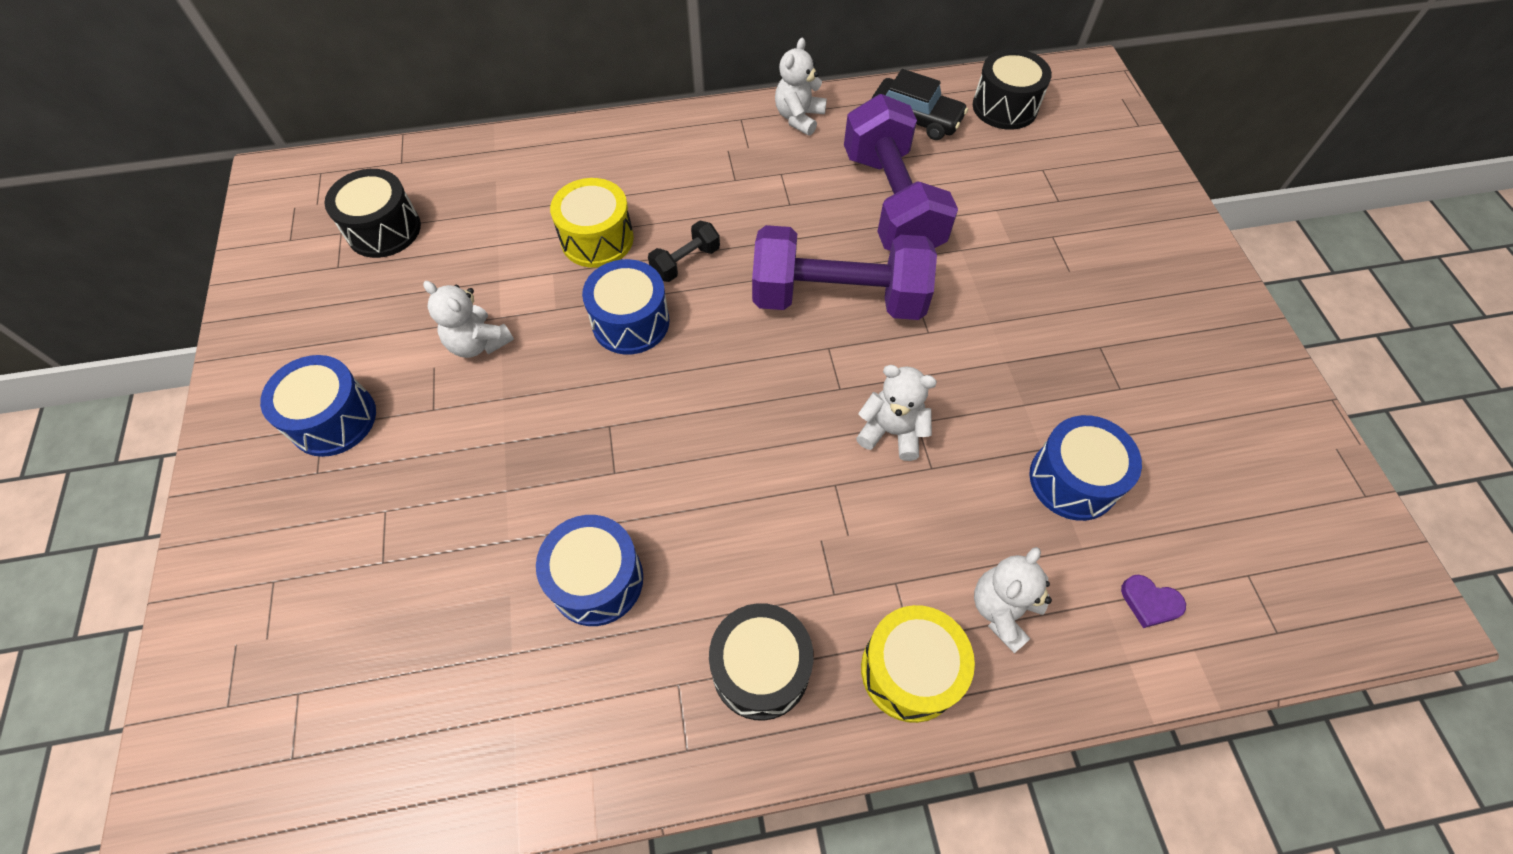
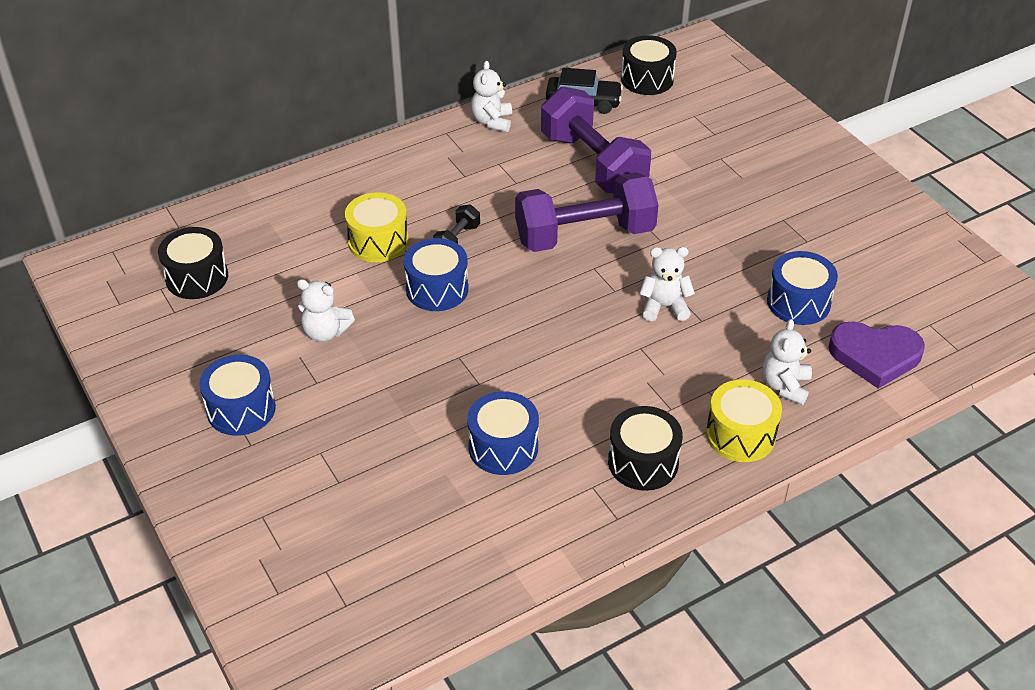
camera: 20 degrees left, 15 degrees down
purple heart [1121,574,1186,628] -> purple heart [828,321,925,389], size x2.21

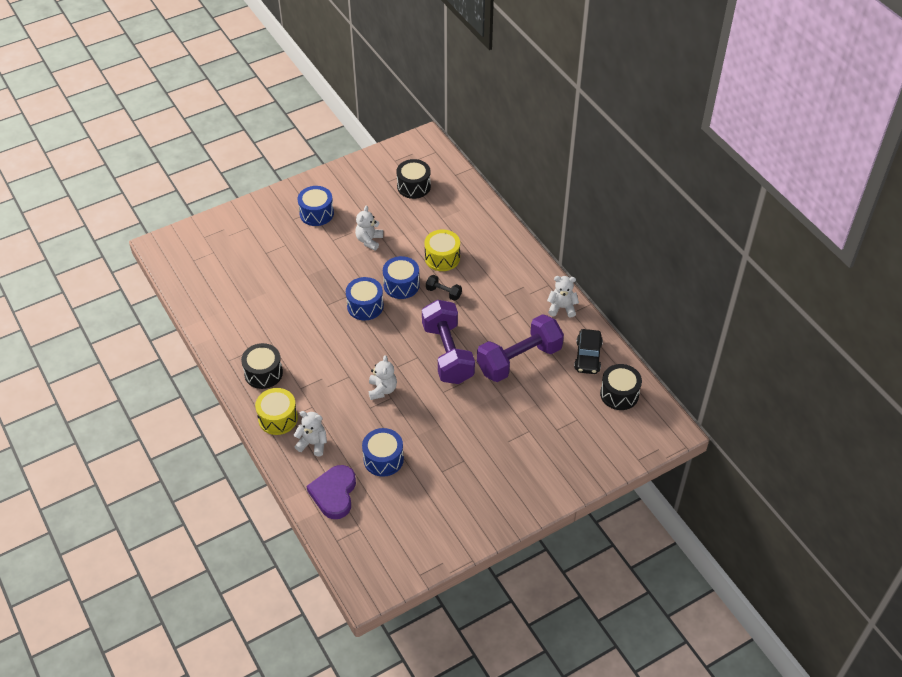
camera: 90 degrees right, 5 degrees up
blue drum [467,391,539,475] -> blue drum moved to [346,277,384,320]

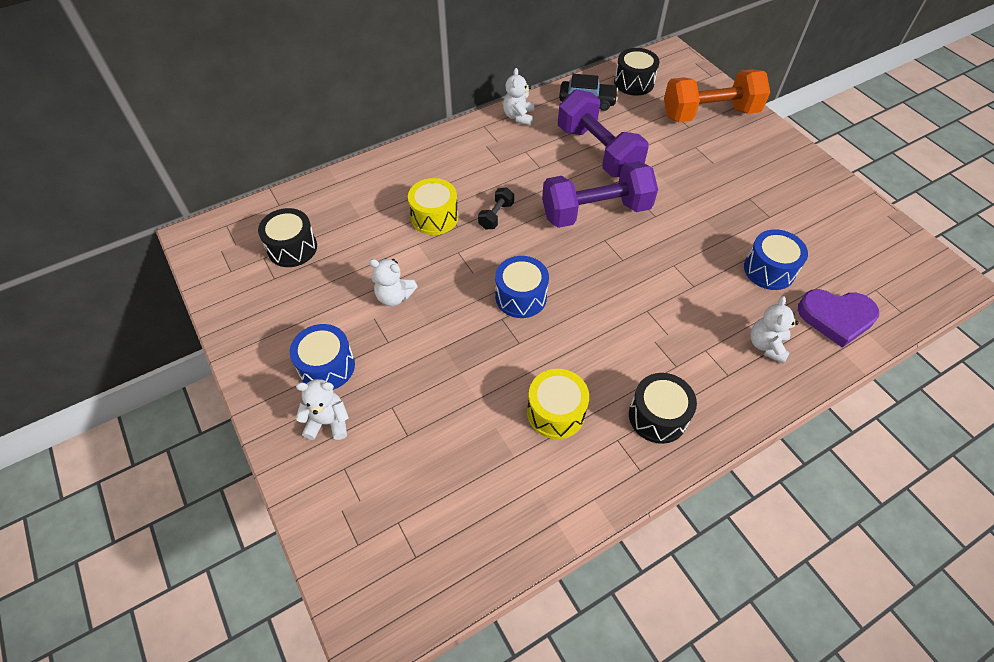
camera: 90 degrees left, 5 degrees up
yellow drum [255,388,298,435] -> yellow drum moved to [527,369,589,439]
white teddy bear [369,355,397,400] -> white teddy bear moved to [296,379,349,440]
blue drum [383,256,420,299] -> none
none -> orange dumbbell [664,69,770,122]

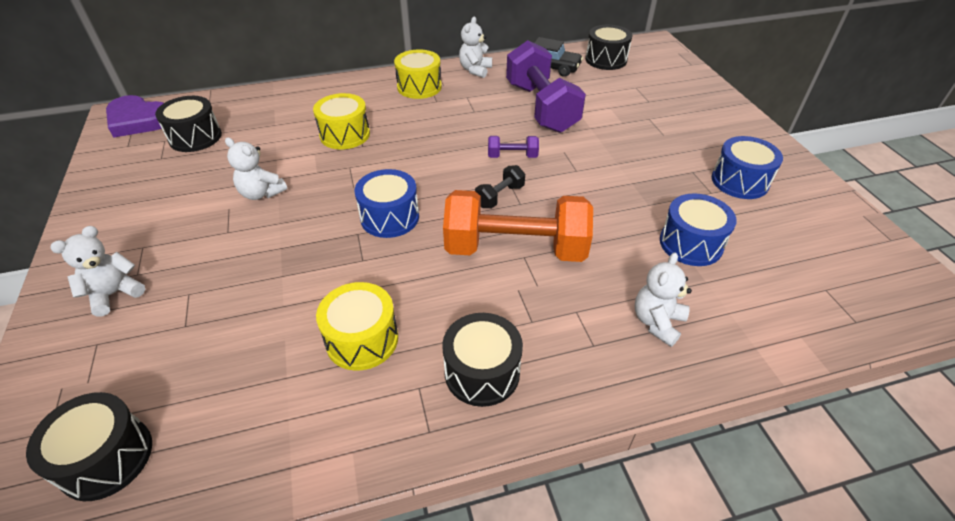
camera: 15 degrees right, 10 degrees down
blue drum [290,324,355,390] -> blue drum moved to [712,136,783,199]
white teddy bear [296,379,349,440] -> white teddy bear turned 60 degrees counterclockwise [50,226,145,317]
black dumbbell [478,188,514,229] -> black dumbbell moved to [475,165,525,208]
purple dumbbell [542,161,658,228] -> purple dumbbell [488,136,539,158], size x0.43
orange dumbbell [664,69,770,122] -> orange dumbbell moved to [443,190,593,262]
purple heart [798,289,879,348] -> purple heart moved to [106,95,164,138]
none -> black drum [26,392,152,501]
none -> yellow drum [394,49,442,99]

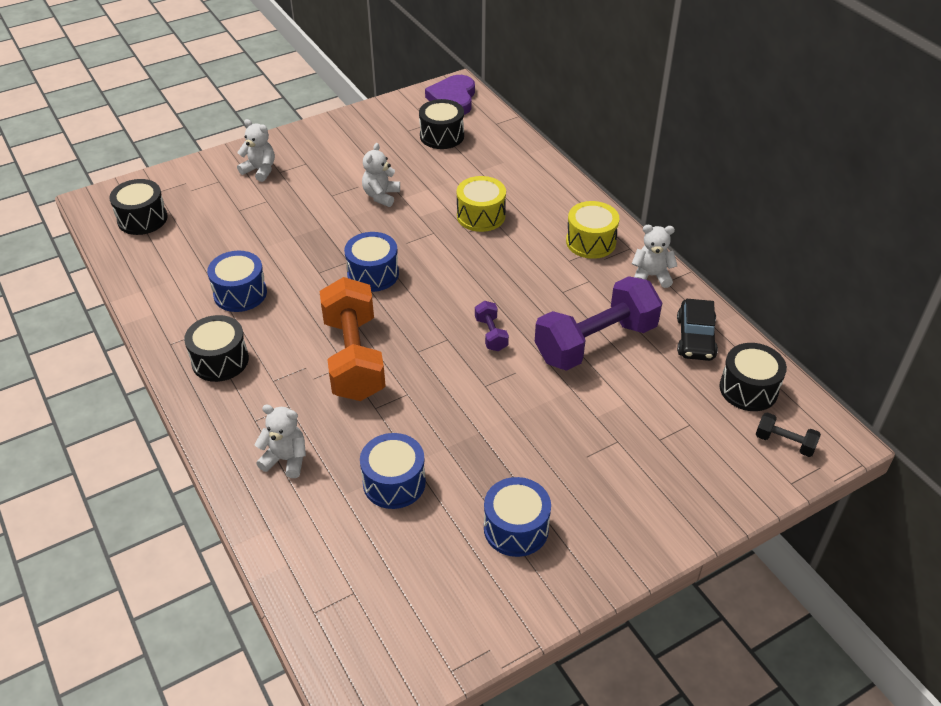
camera: 75 degrees right, 0 degrees up
yellow drum [316,282,398,371] -> blue drum [207,251,267,312]
black dumbbell [475,165,525,208] -> black dumbbell moved to [756,412,821,457]

